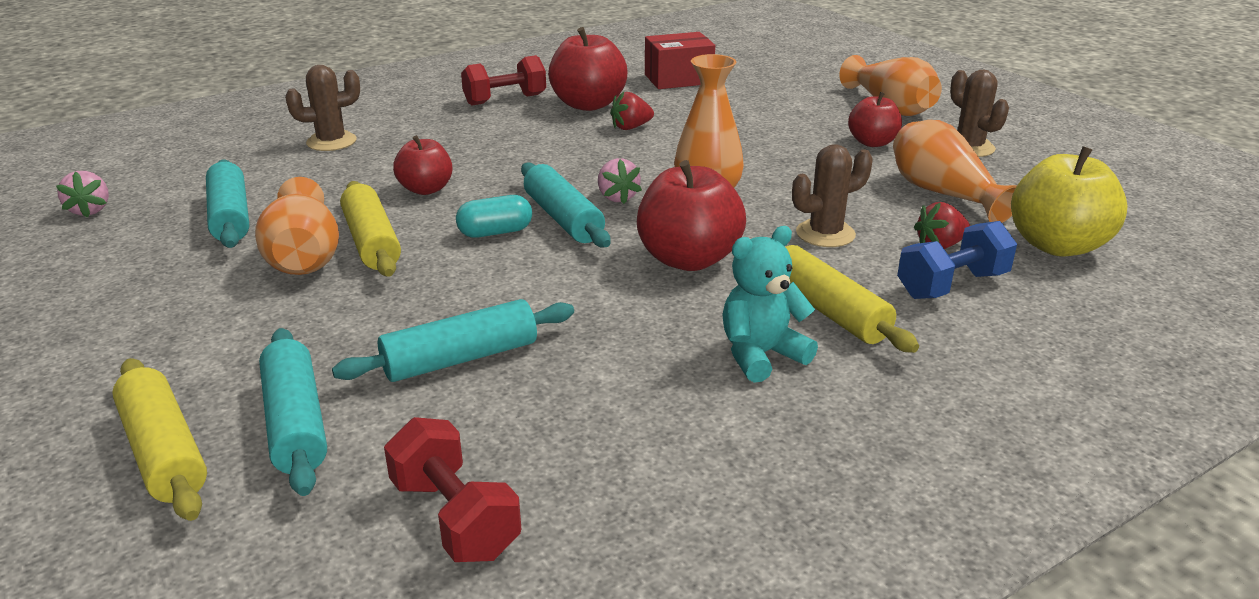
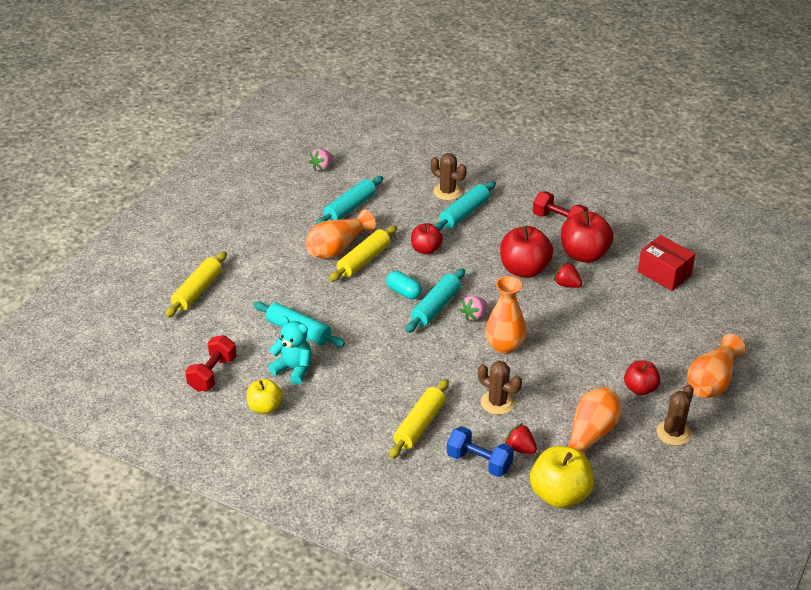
camera: 60 degrees right, 10 degrees up
turquoise rolling pin [259,328,327,496] -> turquoise rolling pin moved to [434,181,496,231]
red apple [637,160,746,271] -> red apple moved to [500,226,553,278]
turquoise teddy bear [722,226,818,383] -> turquoise teddy bear moved to [268,316,312,385]
none -> yellow apple [247,379,283,414]

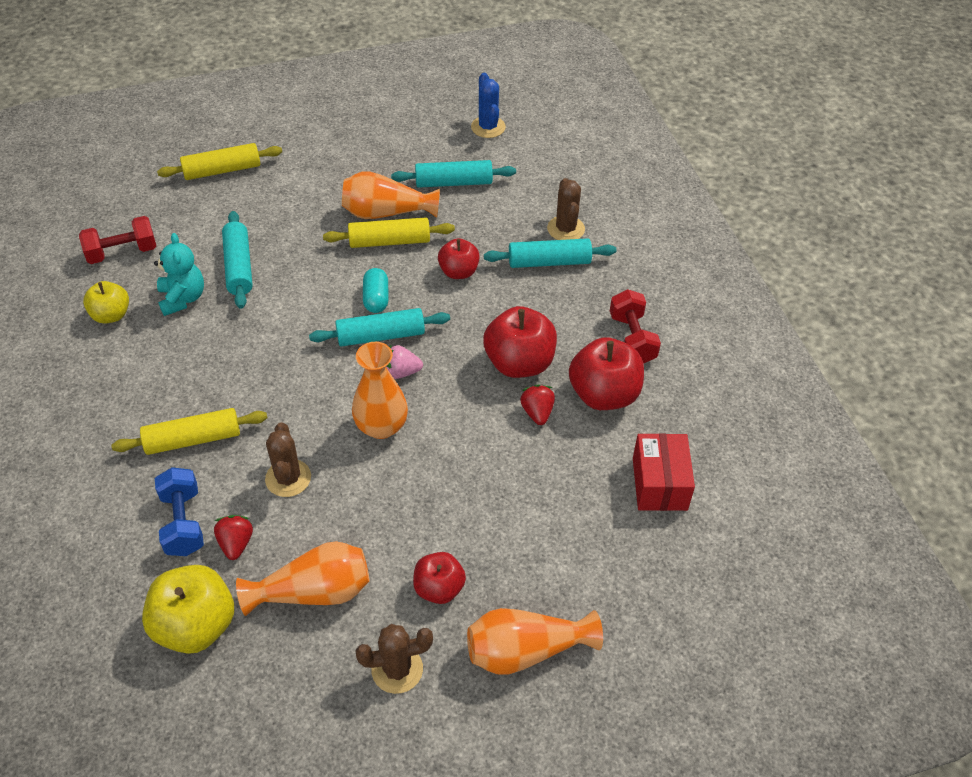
camera: 45 degrees right, 10 degrees up
pink strawberry [309,149,333,171] -> blue cactus [471,73,506,138]

